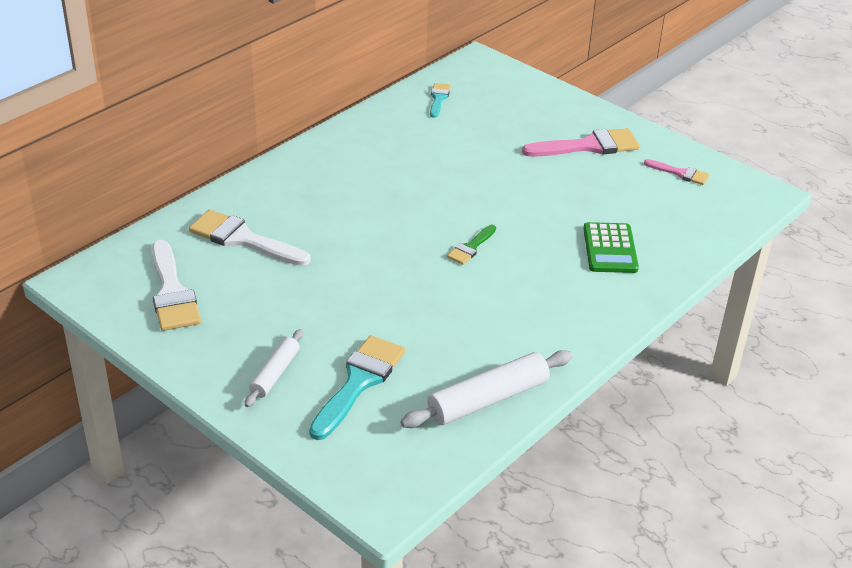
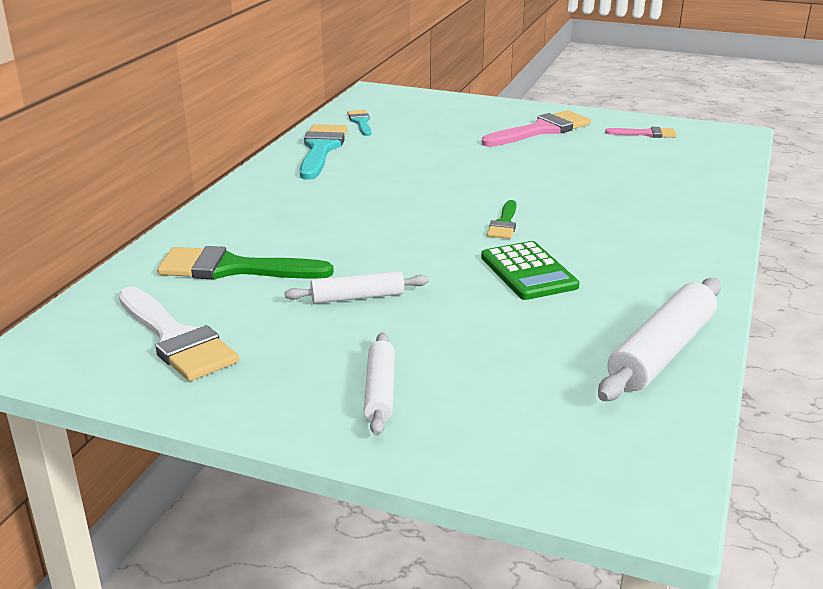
camera: 20 degrees left, 10 degrees down
white brush [189,209,311,266] -> green brush [157,246,334,280]
turquoise brush [309,335,405,440] -> turquoise brush moved to [300,124,348,180]
green calculator [583,222,639,273] -> green calculator moved to [481,241,580,300]
none -> white rolling pin [285,271,429,304]

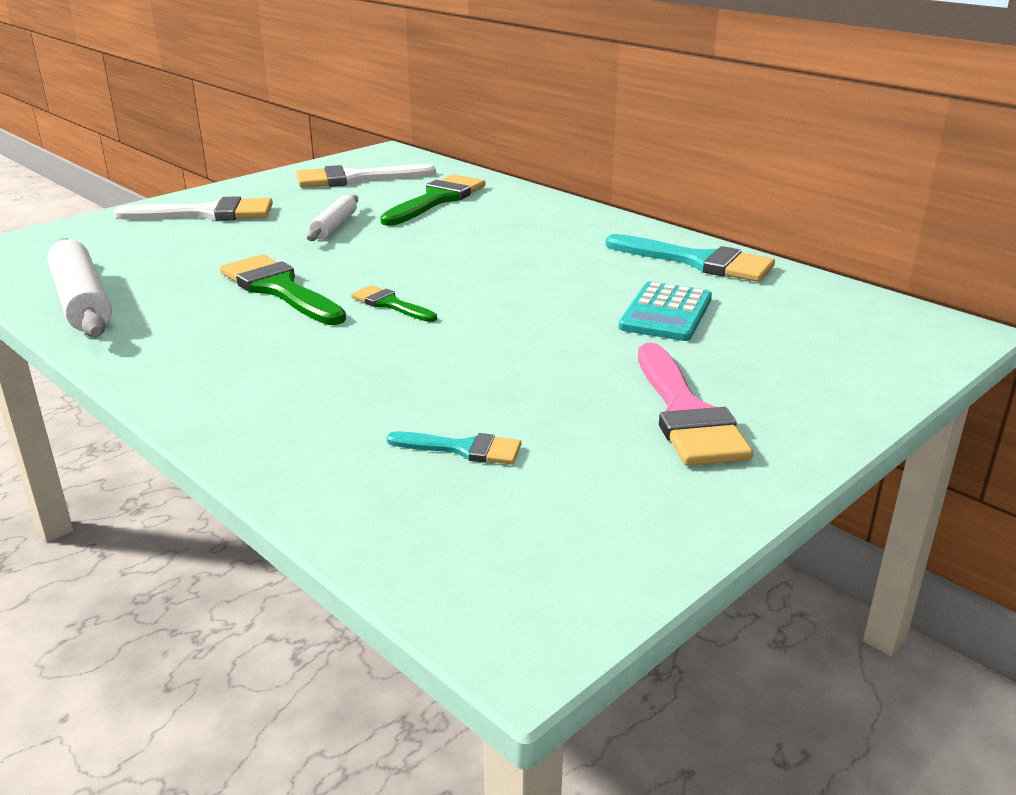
camera: 115 degrees right, 0 degrees up
turquoise brush [347,110,372,136] -> turquoise brush moved to [387,431,521,464]
white rolling pin [364,333,395,436] -> white brush [114,196,273,221]
green calculator [481,241,580,300] -> green brush [220,255,346,325]
pink brush [605,127,677,138] -> none
none -> turquoise calculator [619,281,712,341]

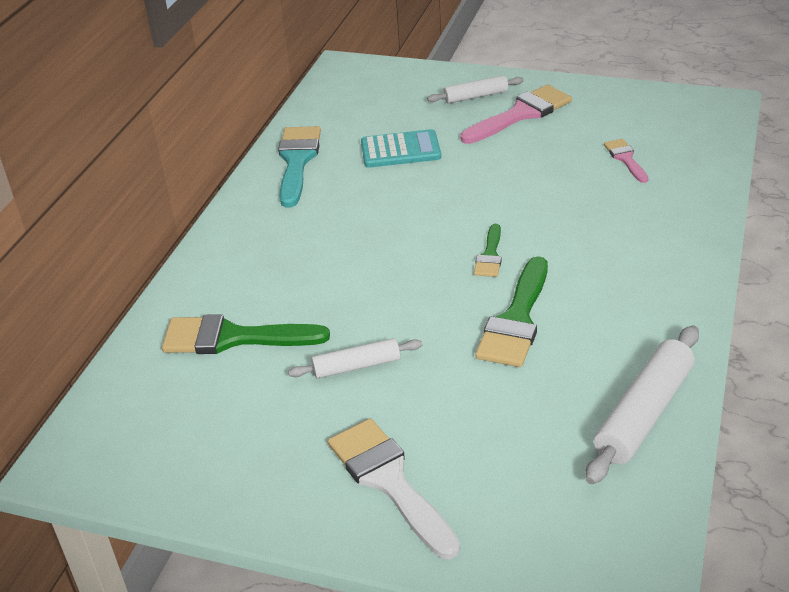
camera: 115 degrees left, 10 degrees up
white brush [297,164,436,187] -> none
turquoise brush [387,431,521,464] -> pink brush [604,139,649,183]
none -> white rolling pin [427,75,524,104]

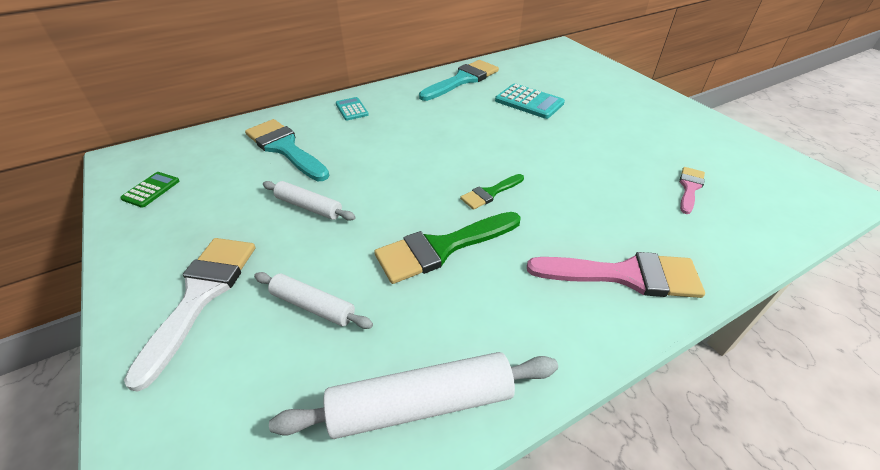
camera: 40 degrees right, 5 degrees up
green brush [162,314,330,354] -> turquoise brush [245,119,330,181]
white rolling pin [427,75,524,104] -> white rolling pin moved to [254,272,373,329]
pink brush [460,85,572,144] -> pink brush moved to [527,252,705,298]
none -> green calculator [120,172,179,208]
none -> turquoise calculator [336,97,369,120]

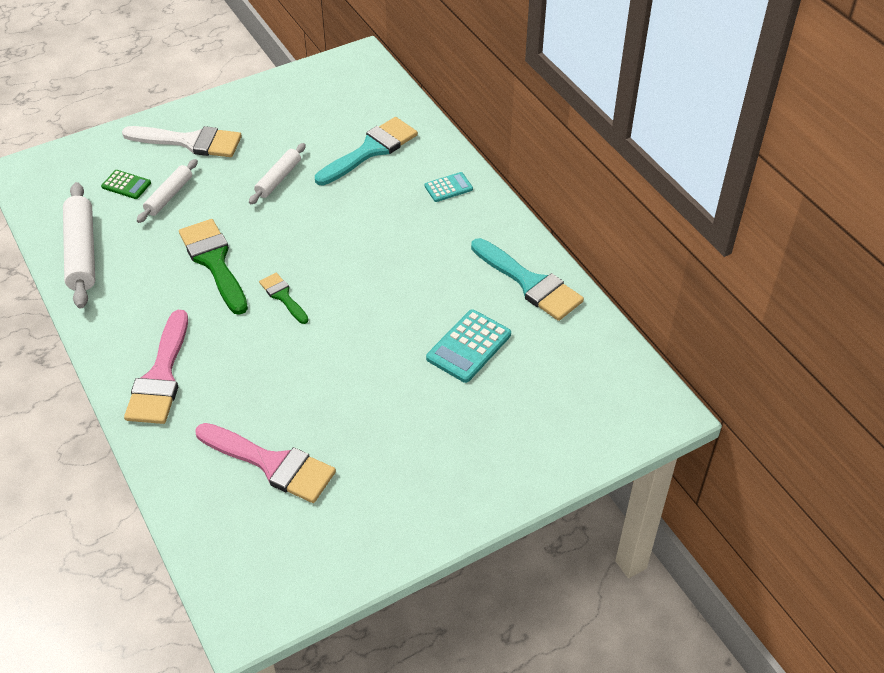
camera: 90 degrees right, 5 degrees up
green calculator [120,172,179,208] -> green calculator moved to [101,170,151,199]
pink brush [679,167,705,214] -> pink brush [195,423,336,503], size x1.83

